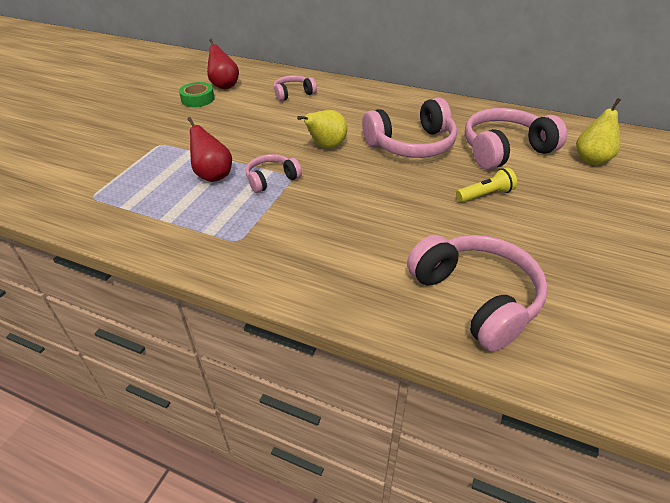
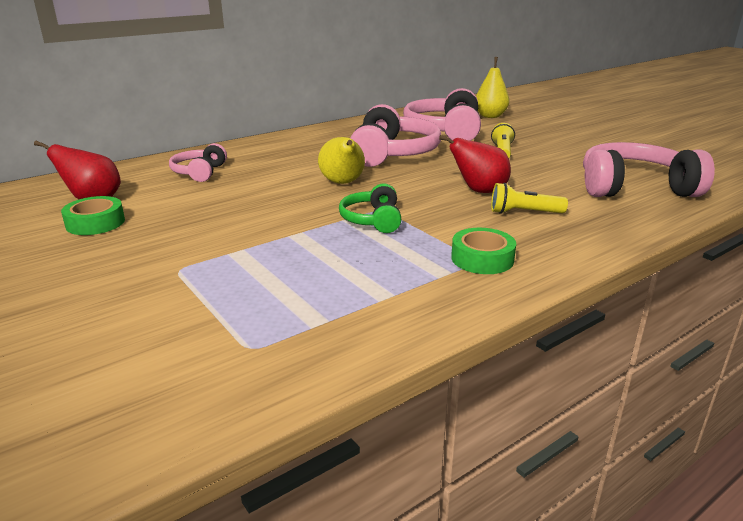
camera: 60 degrees left, 15 degrees down
red pear [187,117,232,182] -> red pear moved to [439,135,511,193]
pink headphones [246,154,302,193] -> green headphones [339,183,401,233]
none -> green tape [451,228,516,274]
none -> yellow flashlight [491,183,568,214]

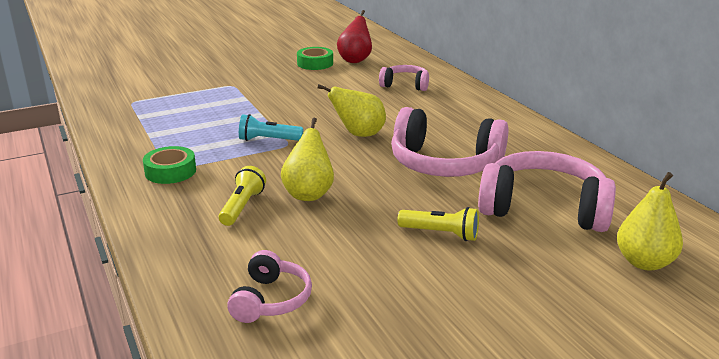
camera: 100 degrees right, 0 degrees up
green headphones [339,183,401,233] -> turquoise flashlight [239,114,303,141]
red pear [439,135,511,193] -> yellow pear [281,118,334,201]
pink headphones [583,142,715,197] -> pink headphones [227,250,312,323], size x0.55

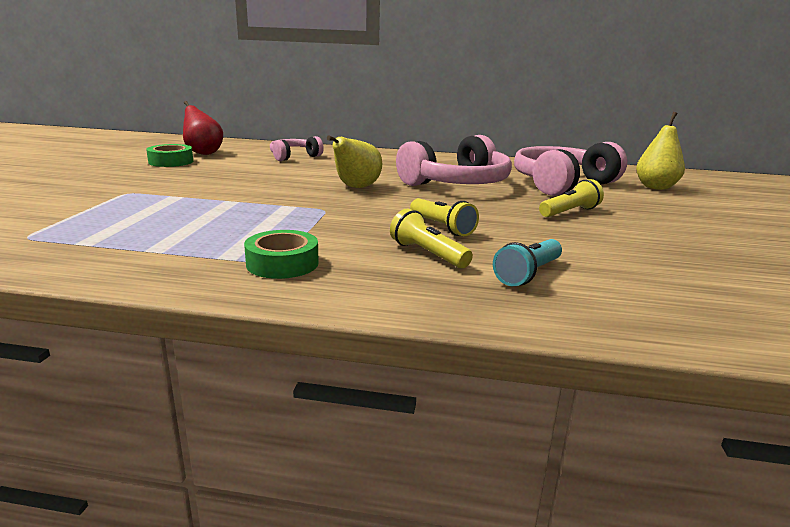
camera: 55 degrees left, 5 degrees down
pink headphones [227,250,312,323] -> none
turquoise flashlight [239,114,303,141] -> turquoise flashlight moved to [493,239,562,286]
yellow pear [281,118,334,201] -> yellow flashlight [410,198,479,236]

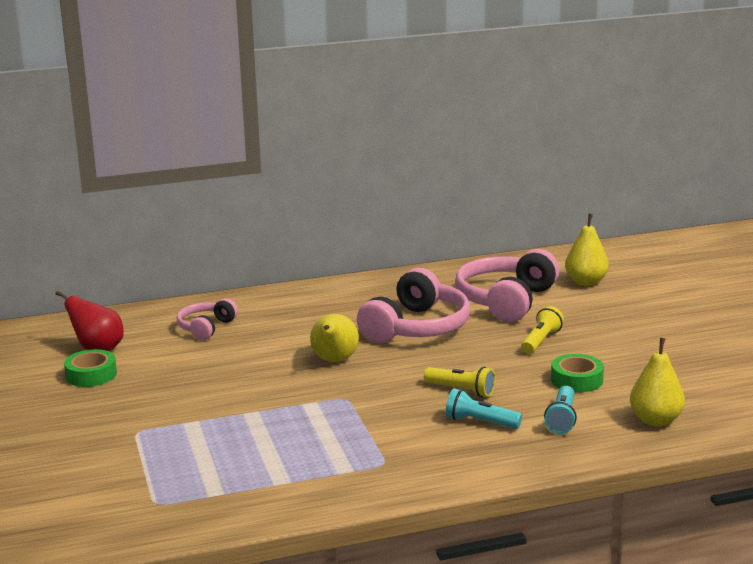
camera: 25 degrees left, 0 degrees up
green tape [244,230,319,279] -> green tape moved to [551,354,604,392]
yellow flashlight [390,209,473,268] -> turquoise flashlight [446,388,522,429]
none -> yellow pear [630,338,685,426]

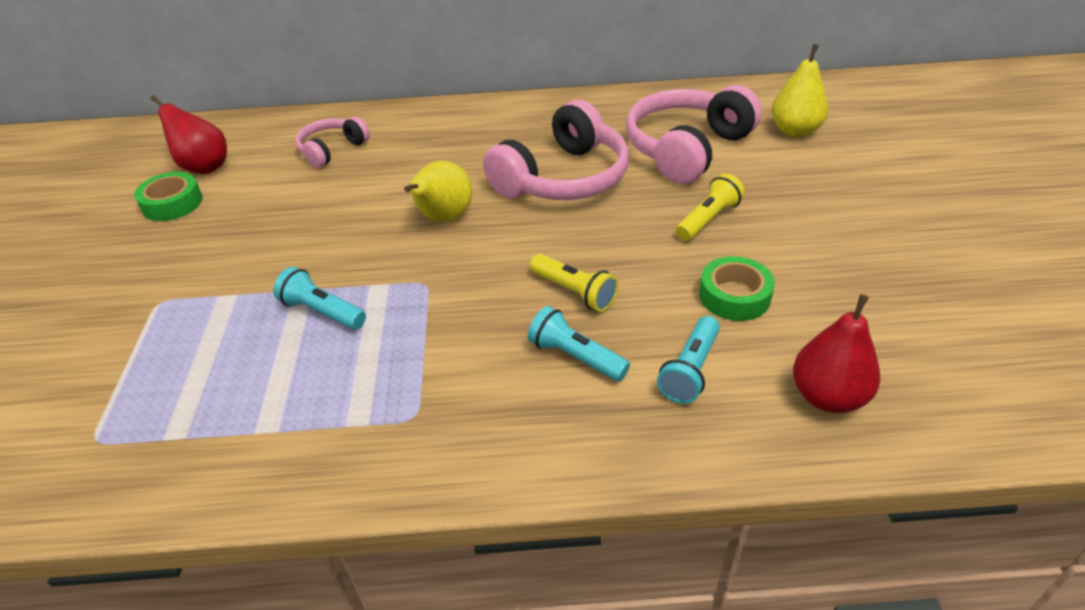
camera: 15 degrees right, 20 degrees up
yellow pear [630,338,685,426] -> red pear [793,294,880,413]
none -> turquoise flashlight [273,267,366,330]

